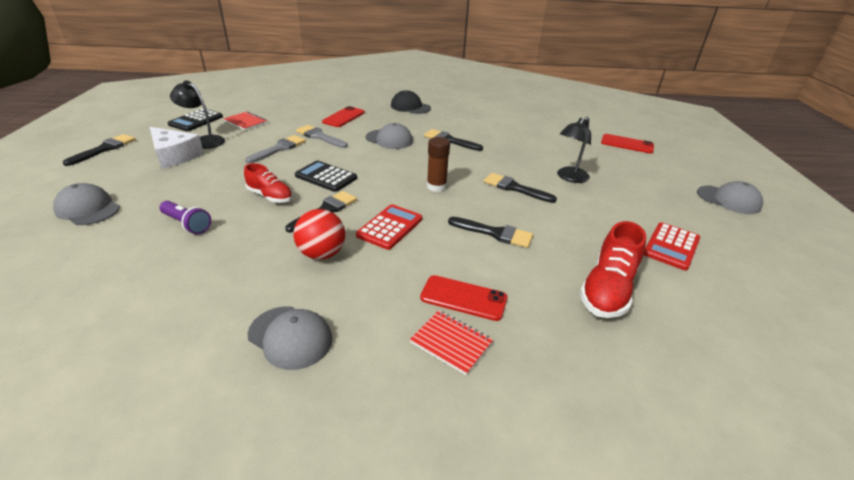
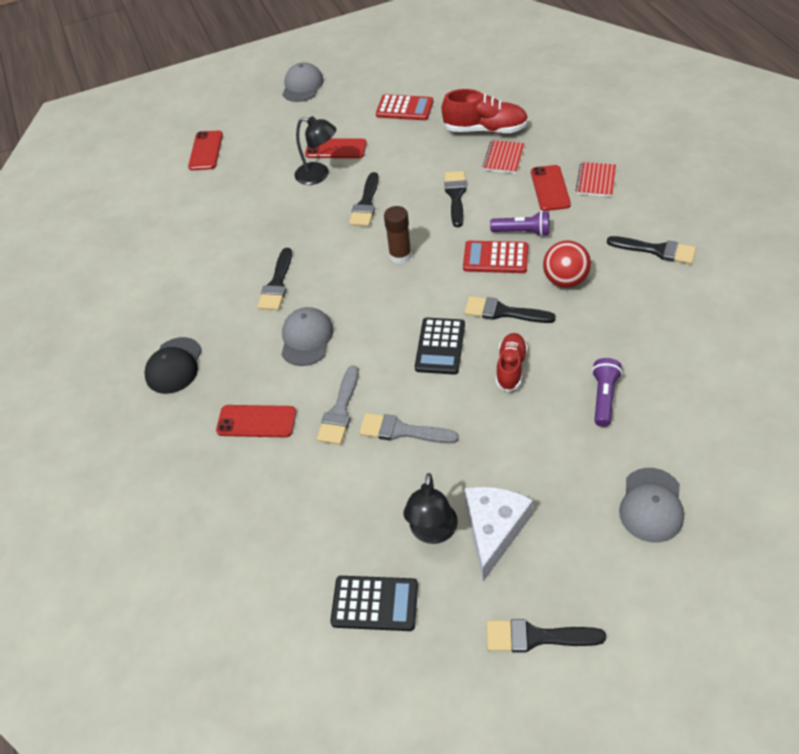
camera: 105 degrees left, 15 degrees up
red notebook [224,111,267,130] -> red notebook moved to [483,140,525,174]
grey cap [248,306,333,370] -> black brush [607,236,696,264]
none -> red phone [305,138,367,158]
none -> purple flashlight [490,211,549,237]

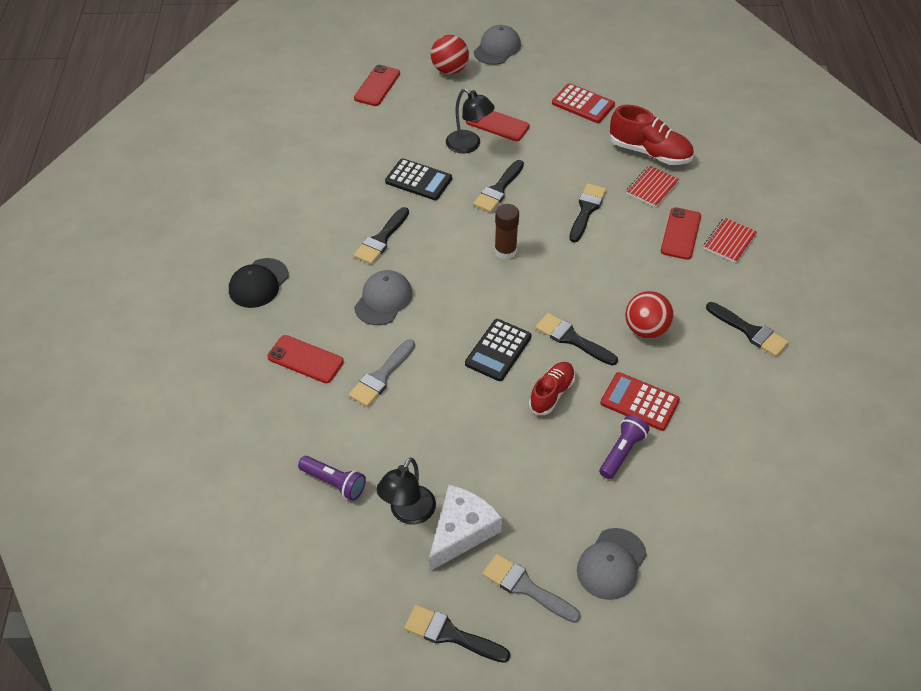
camera: 15 degrees right, 0 degrees up
black calculator [330,576,418,631] -> black calculator moved to [385,158,452,200]
grey brush [359,413,459,444] -> grey brush moved to [482,554,581,623]
red calculator [463,241,528,273] -> red calculator moved to [601,372,680,431]
purple flashlight [490,211,549,237] -> purple flashlight moved to [298,456,366,501]
none -> red ball [431,35,469,74]

